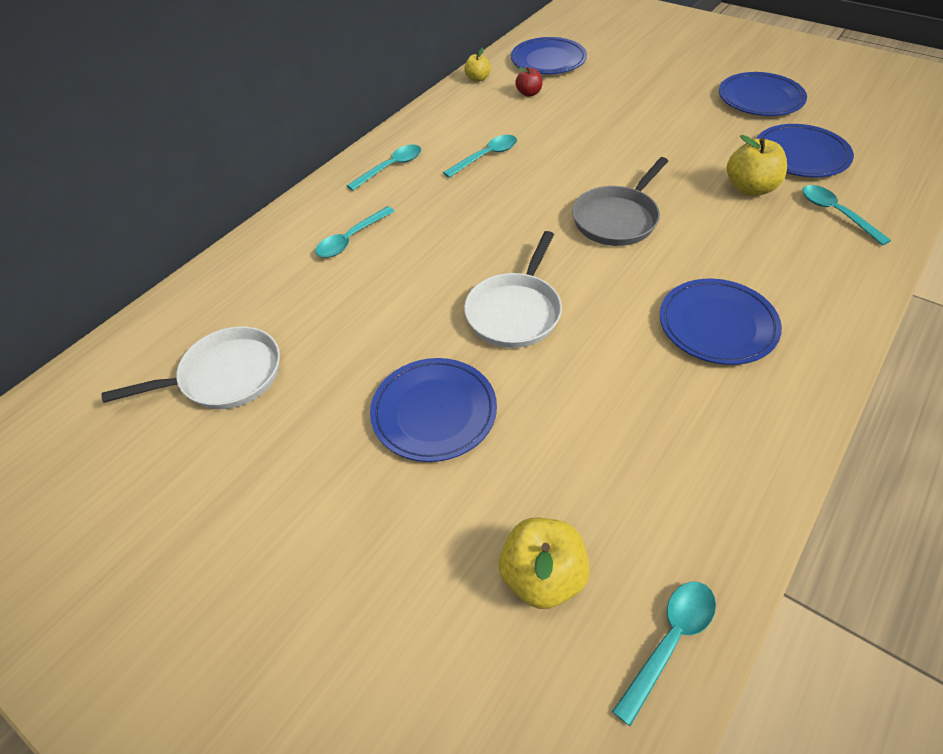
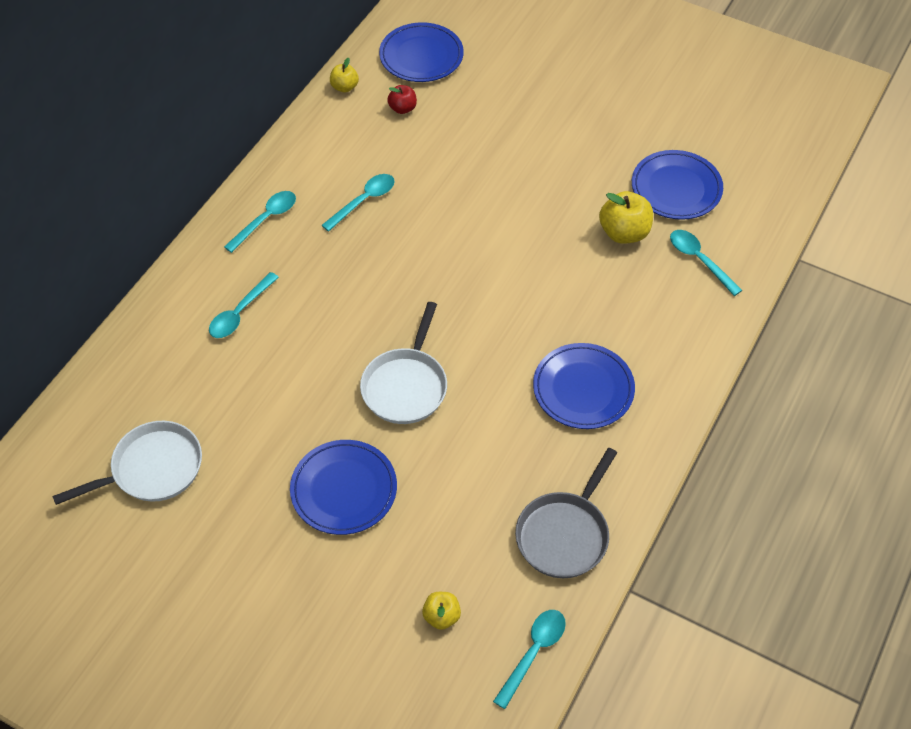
camera: 10 degrees left, 5 degrees up
yellow apple [499,518,590,609] -> yellow apple [422,592,461,630], size x0.59
grey pan [572,157,668,246] -> grey pan moved to [515,448,617,578]
blue plate [719,72,807,116] -> none

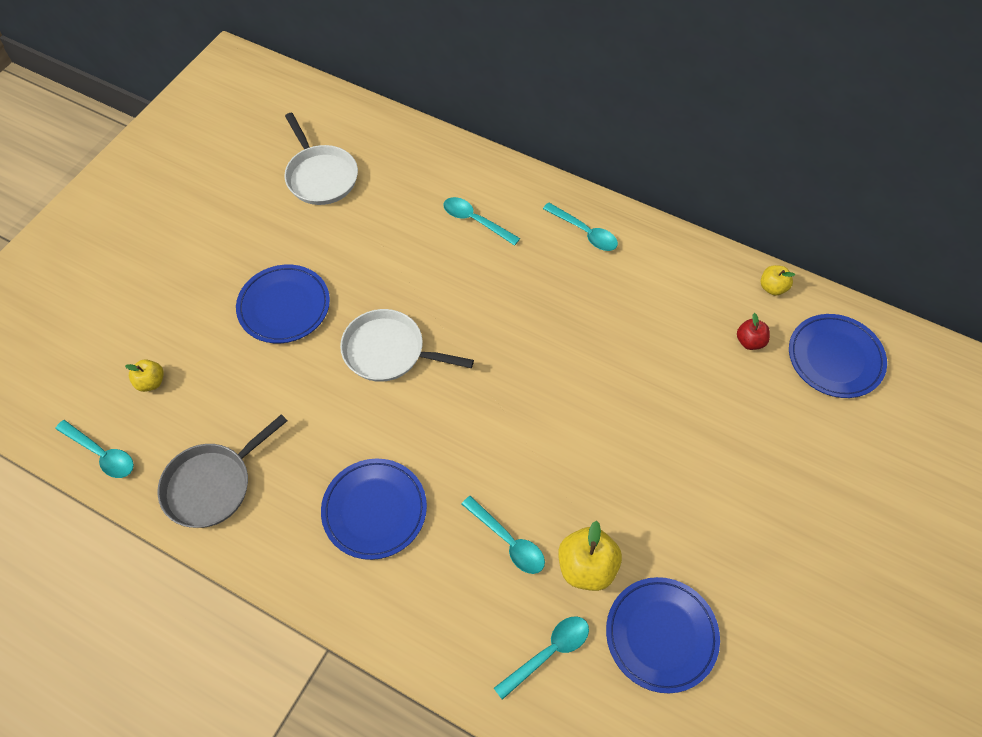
camera: 90 degrees right, 5 degrees up
turquoise spoon [321,174,395,232] -> turquoise spoon moved to [462,496,545,574]
grey pan [515,448,617,578] -> grey pan turned 75 degrees counterclockwise [157,414,287,528]

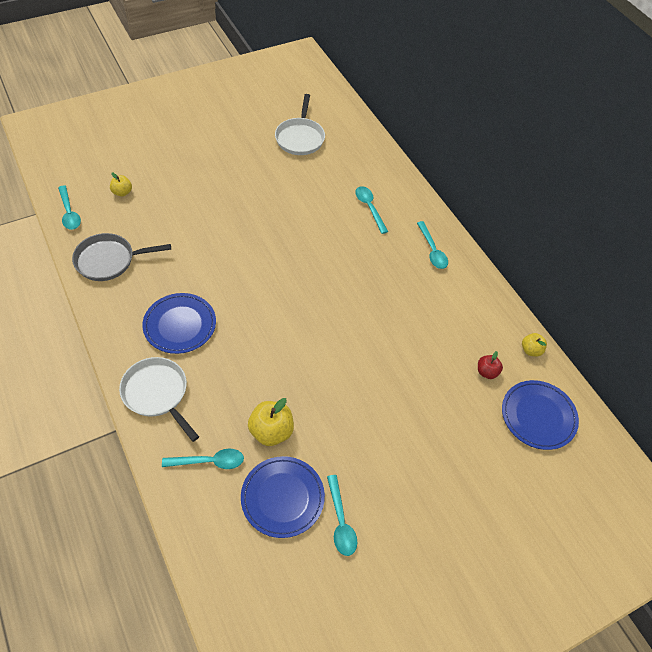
camera: 30 degrees right, 5 degrees down
blue plate [236,265,330,343] -> none
white pan [340,309,474,382] -> white pan moved to [119,357,199,442]
turquoise spoon [462,496,545,574] -> turquoise spoon moved to [327,475,357,556]

